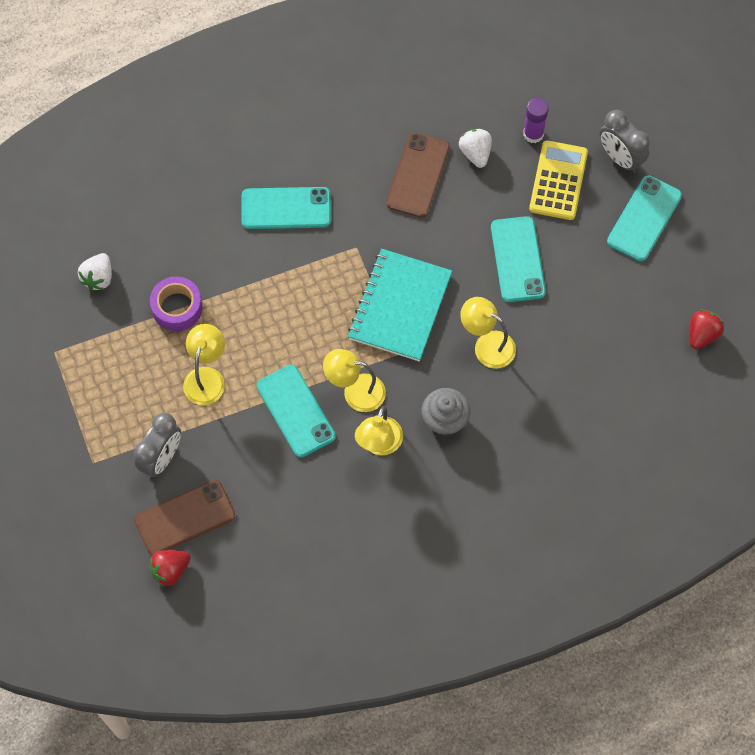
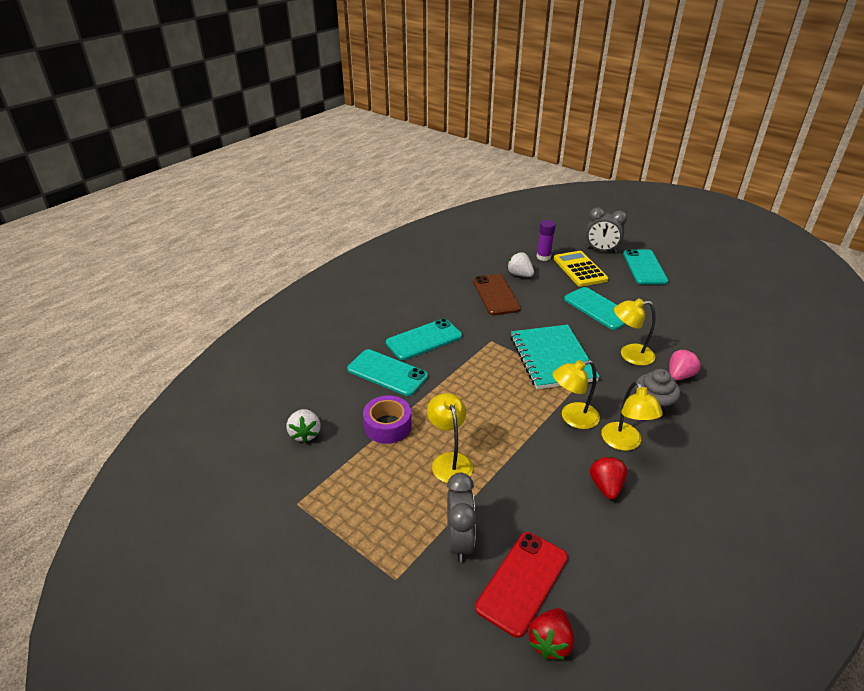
camera: 30 degrees left, 30 degrees down
brown phone [134,480,235,555] -> red phone [475,532,568,638]
turquoise phone [257,365,336,458] -> turquoise phone moved to [347,349,428,396]
red strawberry [689,309,724,349] -> red strawberry moved to [590,456,627,499]
none -> pink strawberry [669,349,701,381]

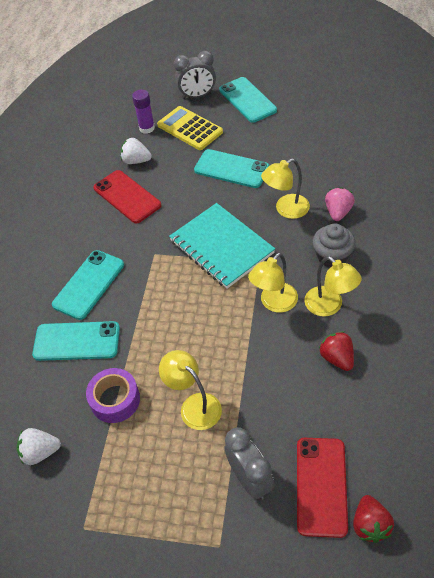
camera: 25 degrees left, 15 degrees up
white strawberry [286,409,321,443] -> white strawberry turned 120 degrees clockwise [17,428,61,465]
brown phone [473,274,521,315] -> red phone [93,170,161,223]

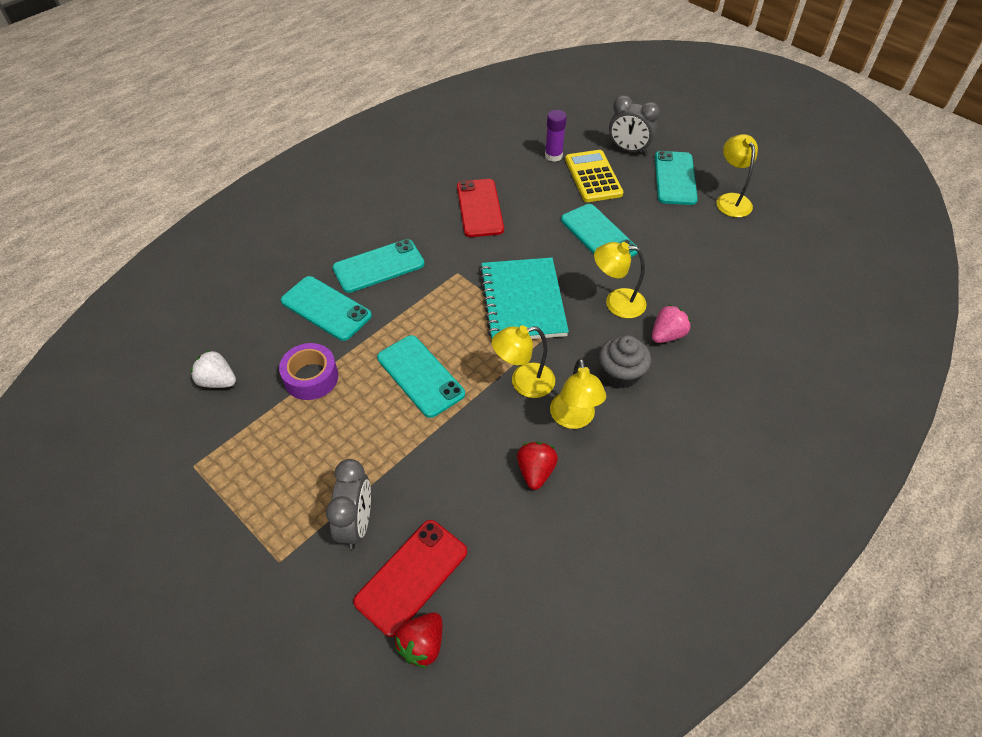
camera: 30 degrees right, 0 degrees up
white strawberry [121,138,152,164] -> none
yellow lamp [159,350,222,430] -> yellow lamp moved to [716,134,758,217]
none -> turquoise phone [377,335,465,418]

